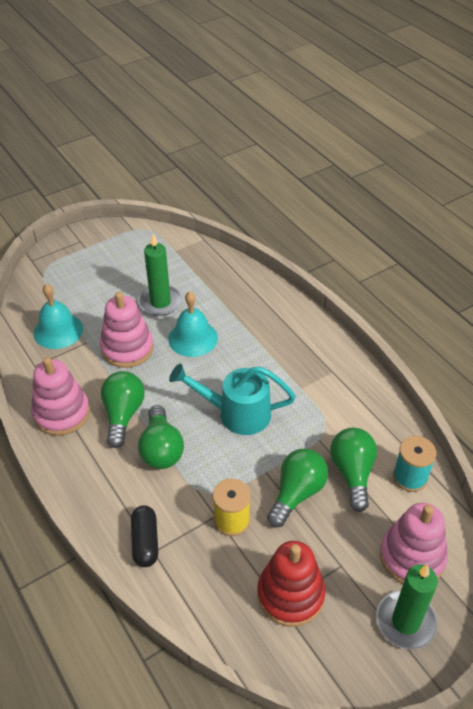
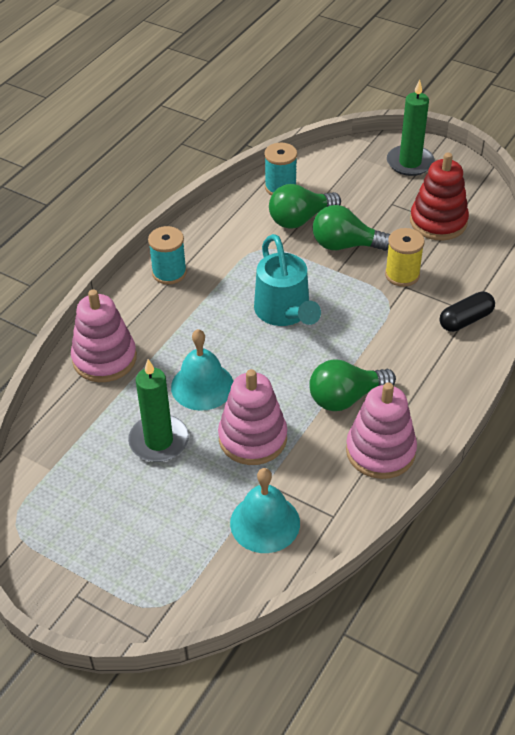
camera: 115 degrees left, 0 degrees up
green light bulb [138,405,184,469] -> none
pink stacking toy [380,503,448,584] -> pink stacking toy moved to [71,289,137,382]
none -> turquoise spool [148,226,187,285]

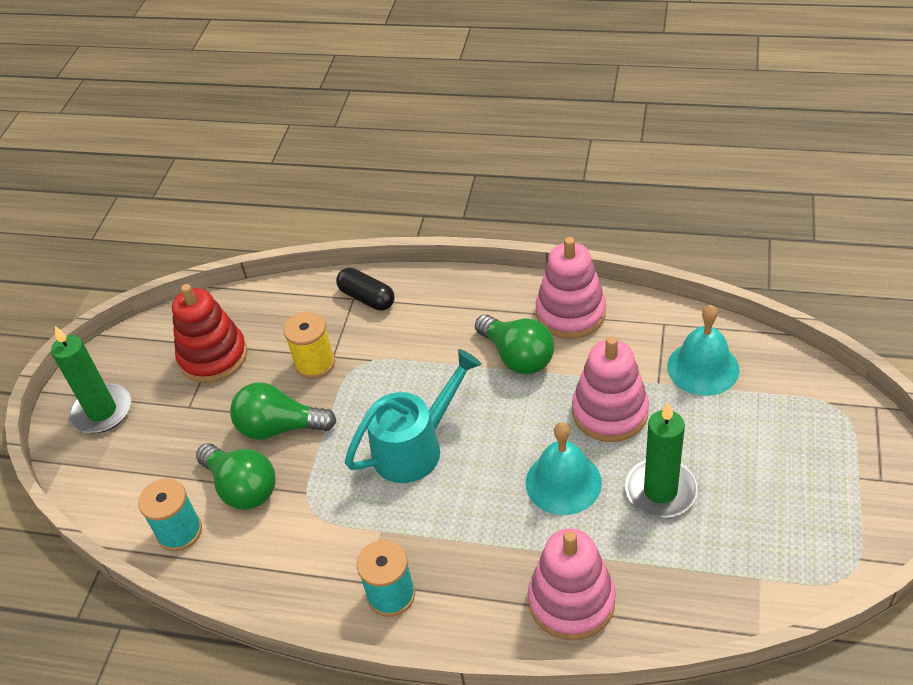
camera: 105 degrees left, 0 degrees up
green light bulb [313,205,390,251] -> green light bulb turned 105 degrees clockwise [230,382,337,440]

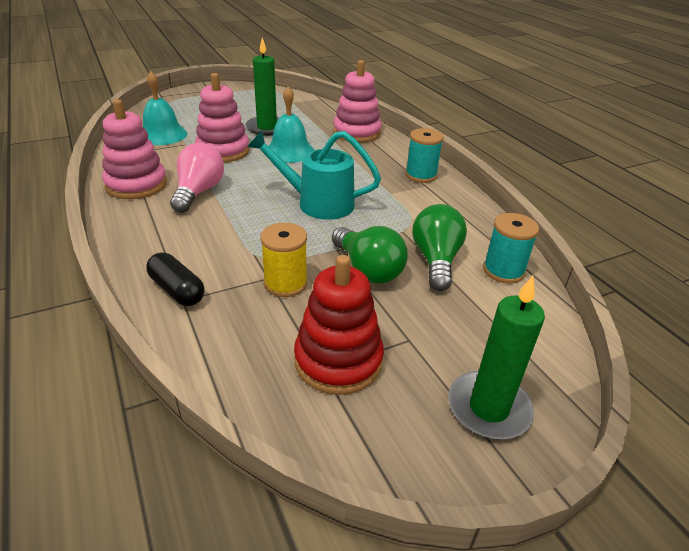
camera: 135 degrees left, 10 degrees down
black capsule [336,268,395,311] -> black capsule turned 45 degrees counterclockwise [146,253,205,306]
green light bulb [475,315,555,375] -> pink light bulb [170,143,224,213]

